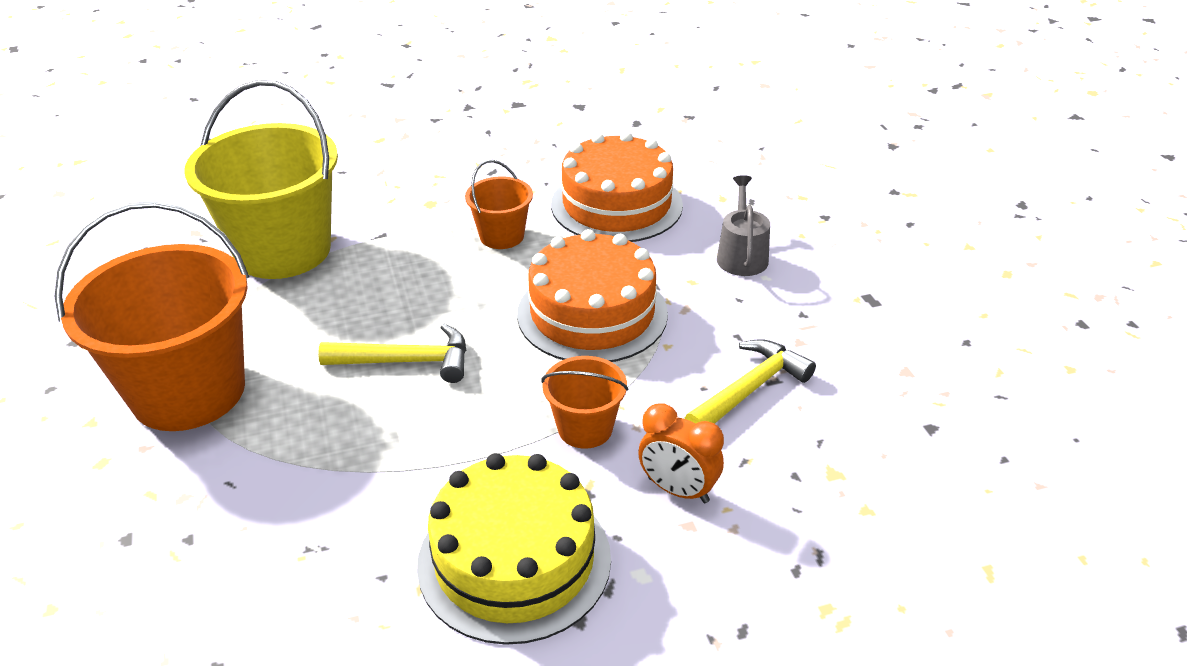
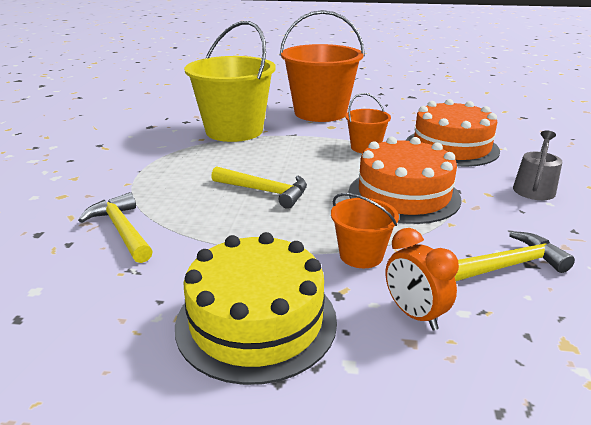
camera: 25 degrees right, 10 degrees down
orange bucket [55,201,249,431] -> orange bucket moved to [279,10,365,122]
none -> yellow hammer [78,192,153,263]

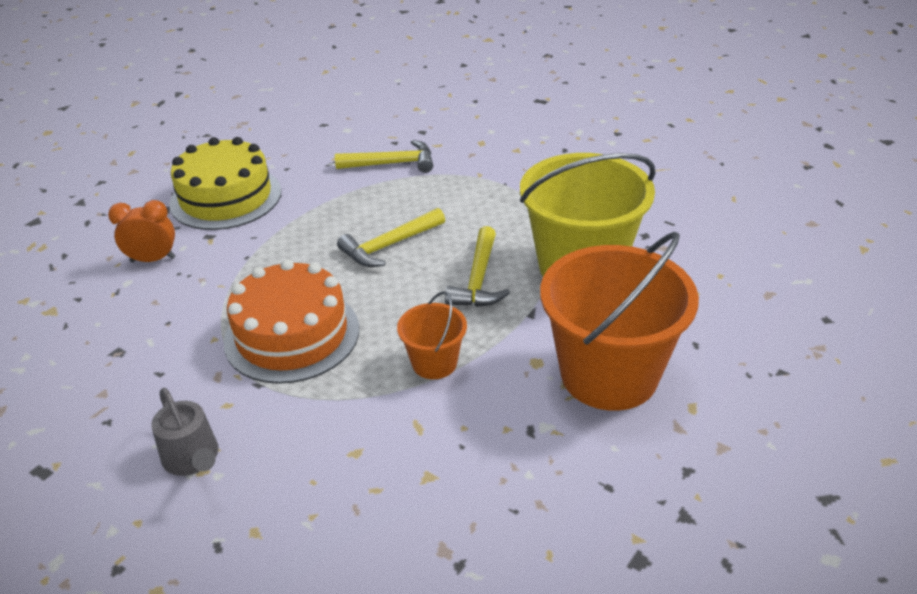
camera: 120 degrees right, 10 degrees up
orange bucket [331,193,399,268] -> none
orange cake [406,99,500,167] -> none
yellow hammer [455,231,575,281] -> yellow hammer moved to [445,226,510,307]

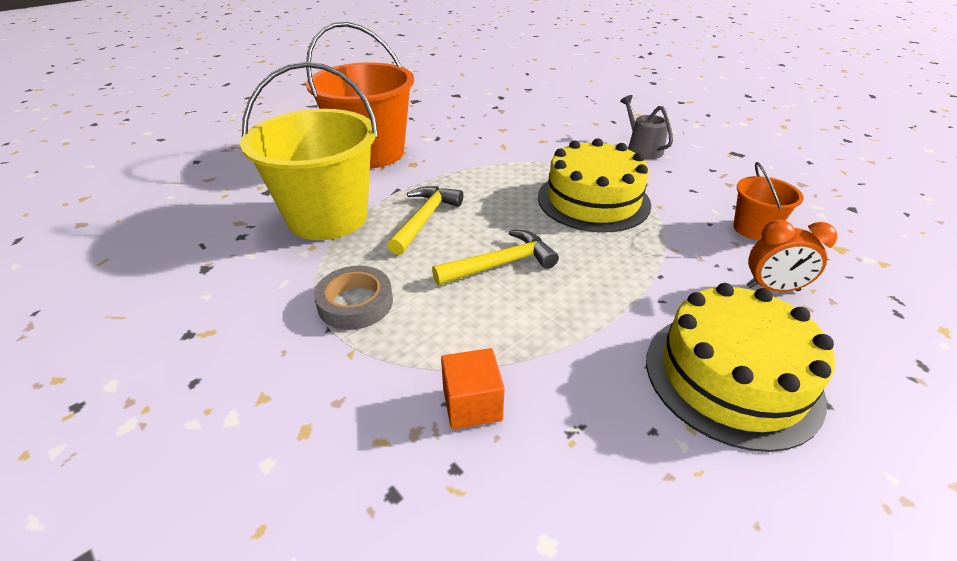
camera: 170 degrees left, 0 degrees up
orange cake [224,259,359,384] -> yellow cake [538,138,651,233]
yellow hammer [335,140,433,173] -> orange cube [441,348,505,429]
orange bucket [397,291,467,379] -> orange bucket moved to [733,162,804,240]
none -> grey tape [314,266,393,330]

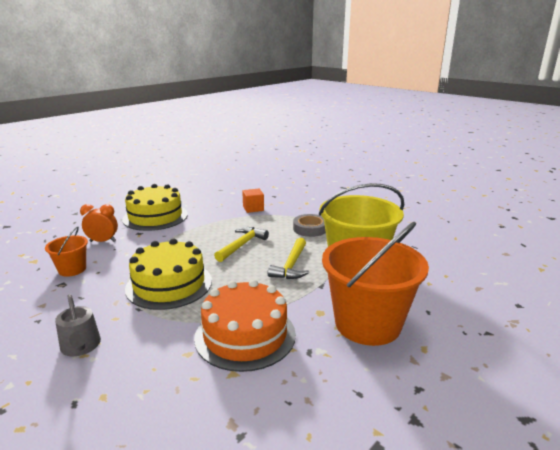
camera: 175 degrees right, 15 degrees down
yellow hammer [432,230,559,285] -> yellow hammer turned 150 degrees clockwise [214,227,269,262]
none -> orange cake [194,279,296,372]

